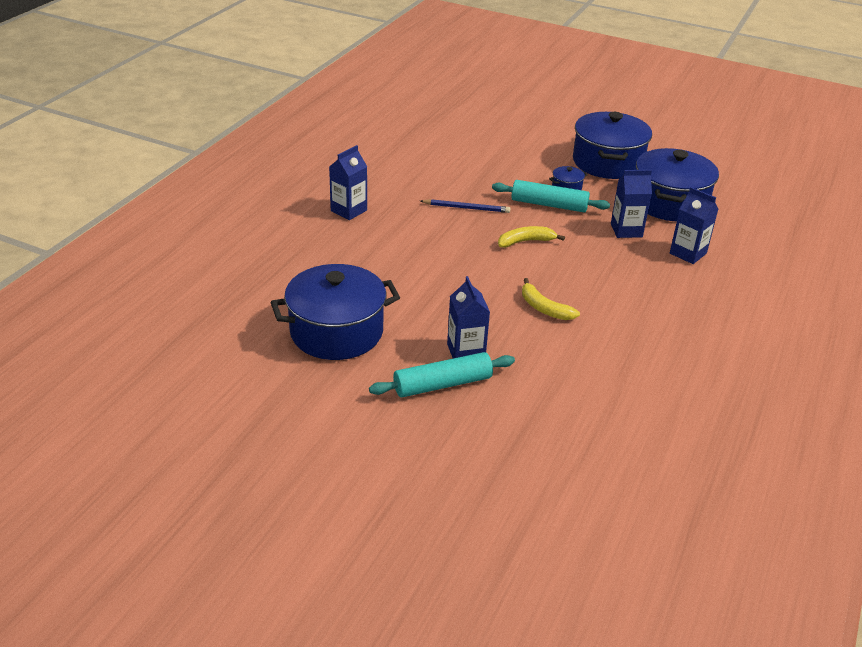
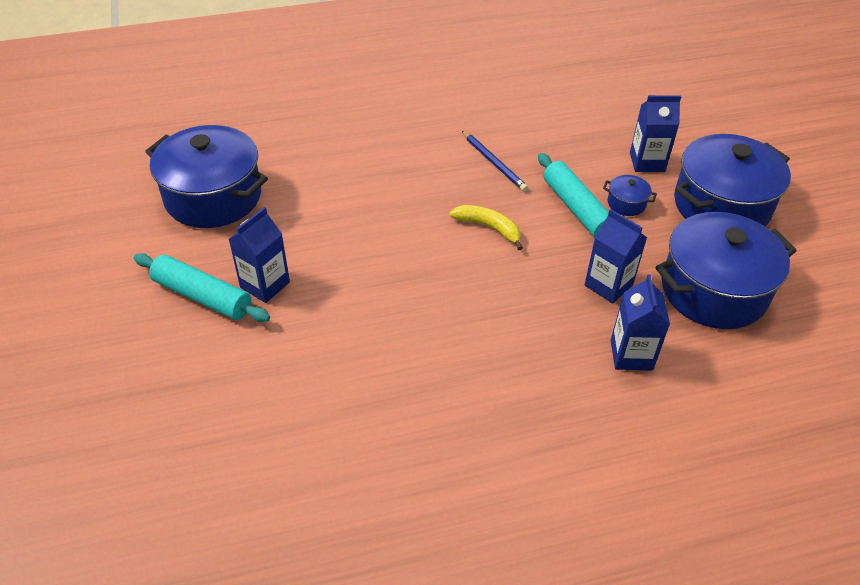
camera: 50 degrees right, 10 degrees up
blue carton [329,145,367,220] -> blue carton moved to [630,95,681,172]
yellow banana [522,278,580,320] -> none

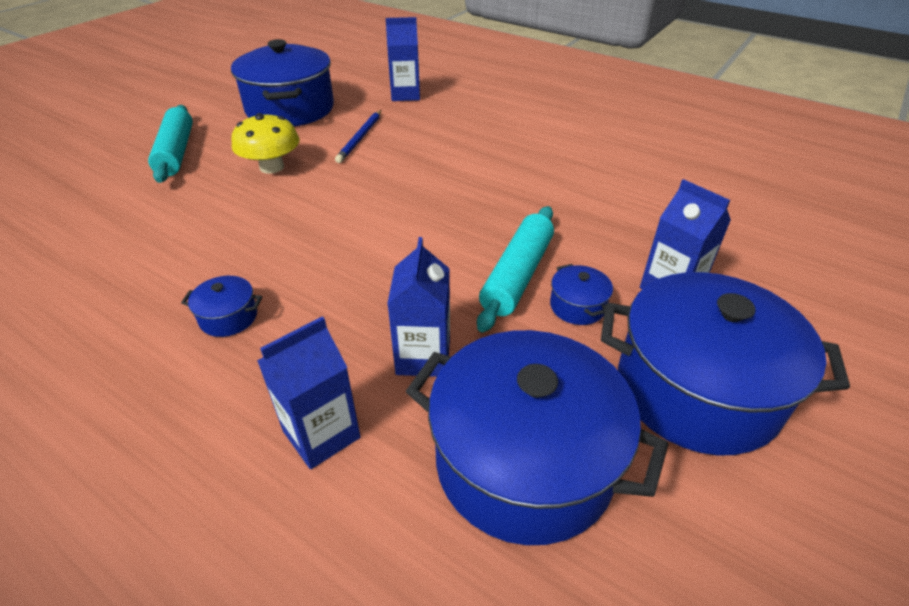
camera: 50 degrees right, 5 degrees down
blue carton [228,207,290,303] -> blue carton moved to [386,17,420,101]
yellow banana [449,205,523,250] -> none
blue pencil [462,131,528,191] -> blue pencil moved to [335,110,381,163]
none -> blue pot [181,276,262,337]
none -> yellow mushroom [231,113,300,174]

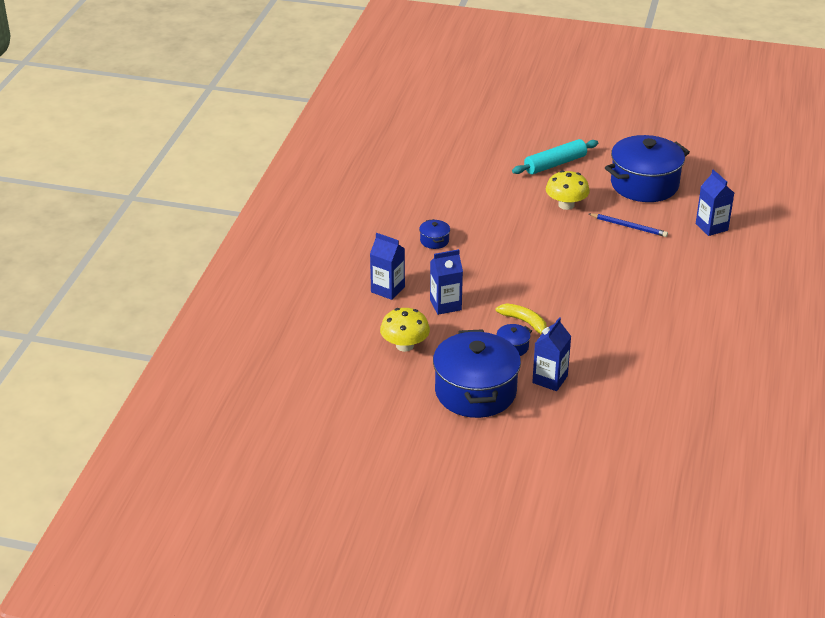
camera: 70 degrees right, 5 degrees down
blue pencil [335,110,381,163] -> blue pencil turned 150 degrees counterclockwise [589,213,668,237]
blue pot [406,330,669,545] -> yellow mushroom [380,308,430,352]
turquoise rolling pin [477,206,554,332] -> yellow banana [496,303,547,334]

